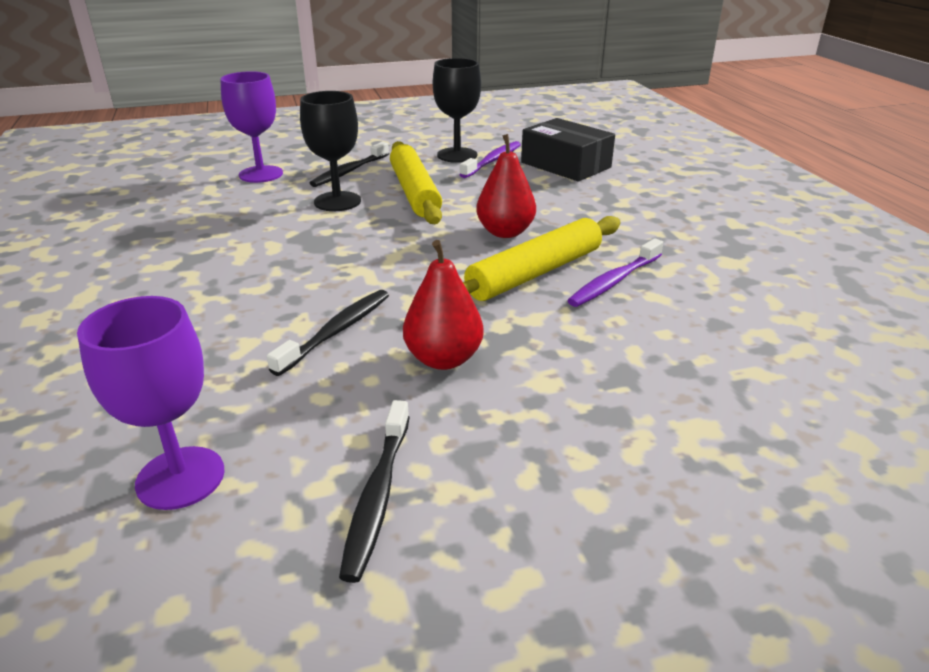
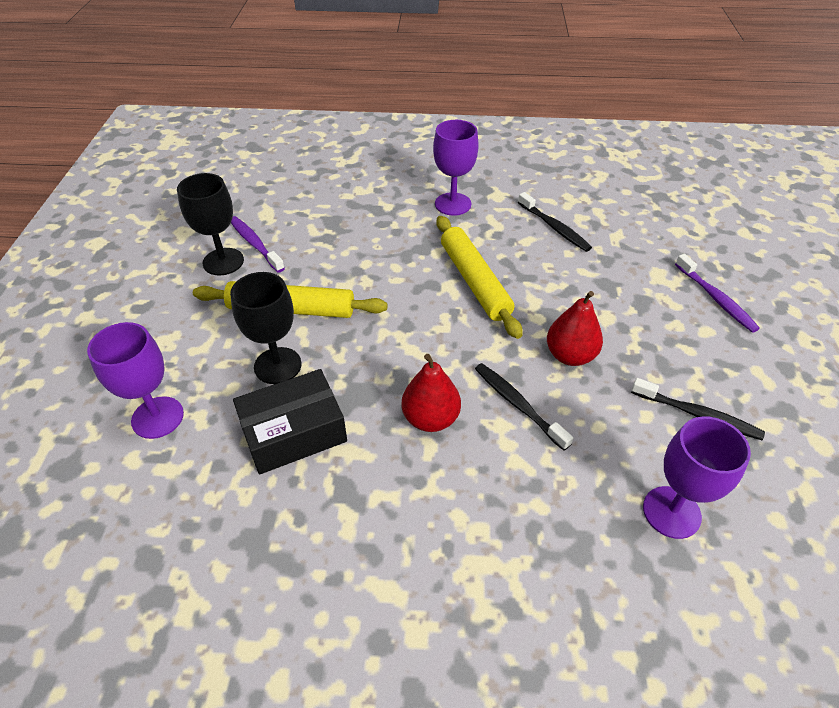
camera: 70 degrees left, 15 degrees up
black toothbrush [310,142,389,187] -> black toothbrush moved to [518,192,592,252]
red pear [476,134,536,238] -> red pear moved to [402,354,461,432]
black box [521,118,615,181] -> black box moved to [233,369,347,474]
purple toothbrush [567,238,663,307] -> purple toothbrush moved to [675,254,760,333]
none -> purple goblet [433,120,479,216]

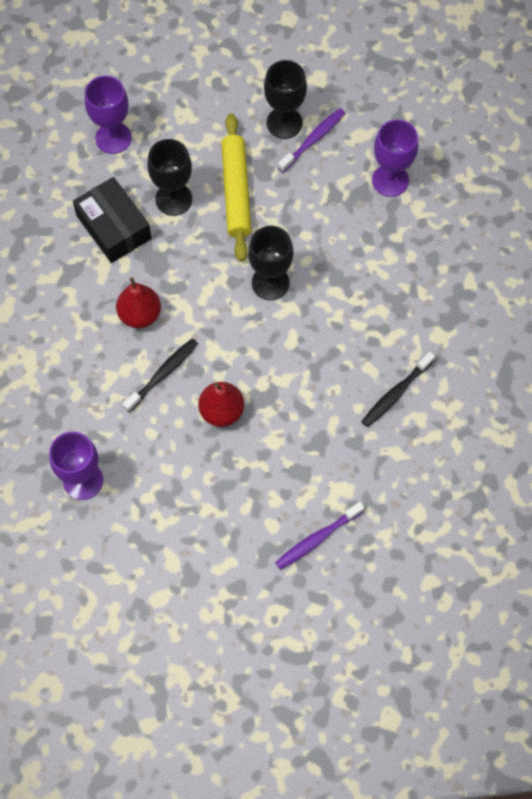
camera: 80 degrees right, 20 degrees up
purple goblet [433,120,479,216] -> purple goblet moved to [372,120,418,197]
yellow rolling pin [436,216,523,339] -> none
black toothbrush [631,378,765,440] -> none
none -> black goblet [248,226,293,300]

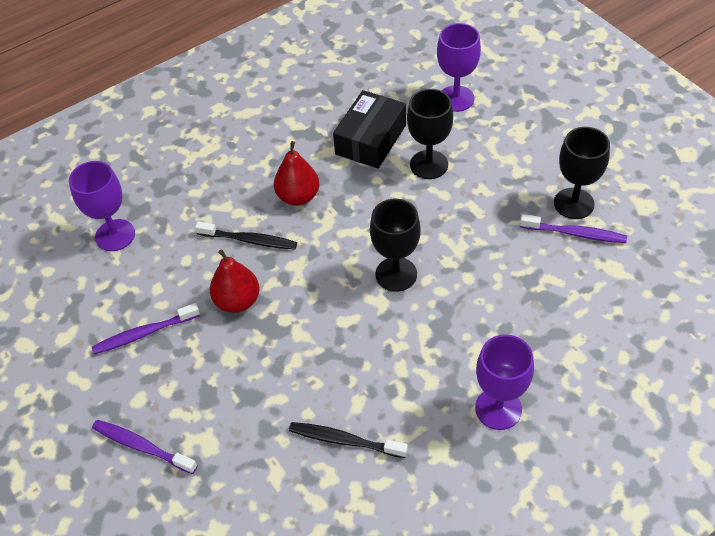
camera: 65 degrees right, 15 degrees down
yellow rolling pin [221,114,251,261] -> none
purple goblet [372,120,418,197] -> purple goblet moved to [475,334,534,430]
none -> purple toothbrush [92,303,200,354]

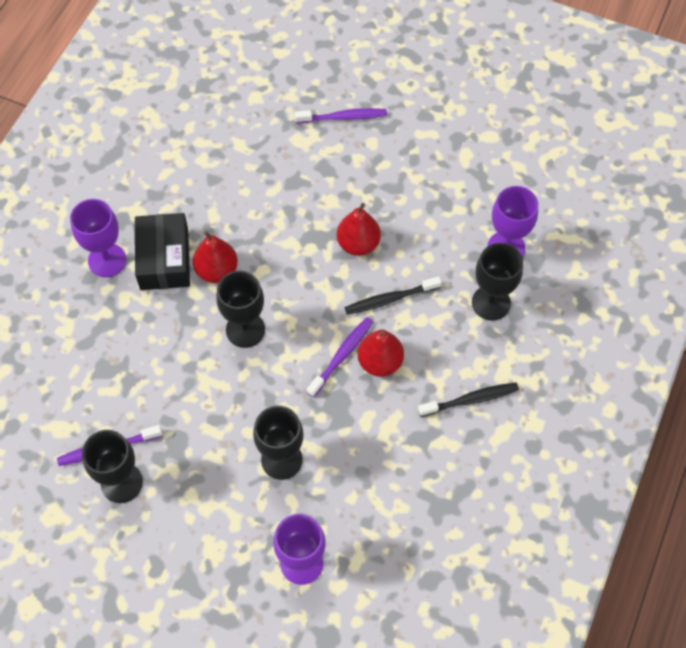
camera: 145 degrees right, 10 degrees up
purple toothbrush [92,303,200,354] -> purple toothbrush moved to [307,317,373,397]
black toothbrush [289,422,408,458] -> black toothbrush moved to [418,382,519,417]
black box [333,90,406,169] -> black box moved to [135,213,190,290]
none -> red pear [193,231,238,283]
none -> black goblet [472,243,523,321]

